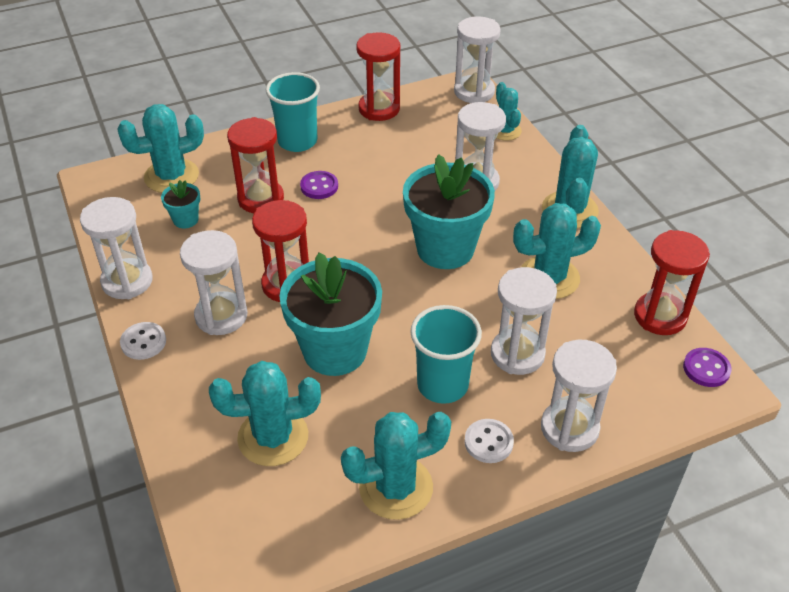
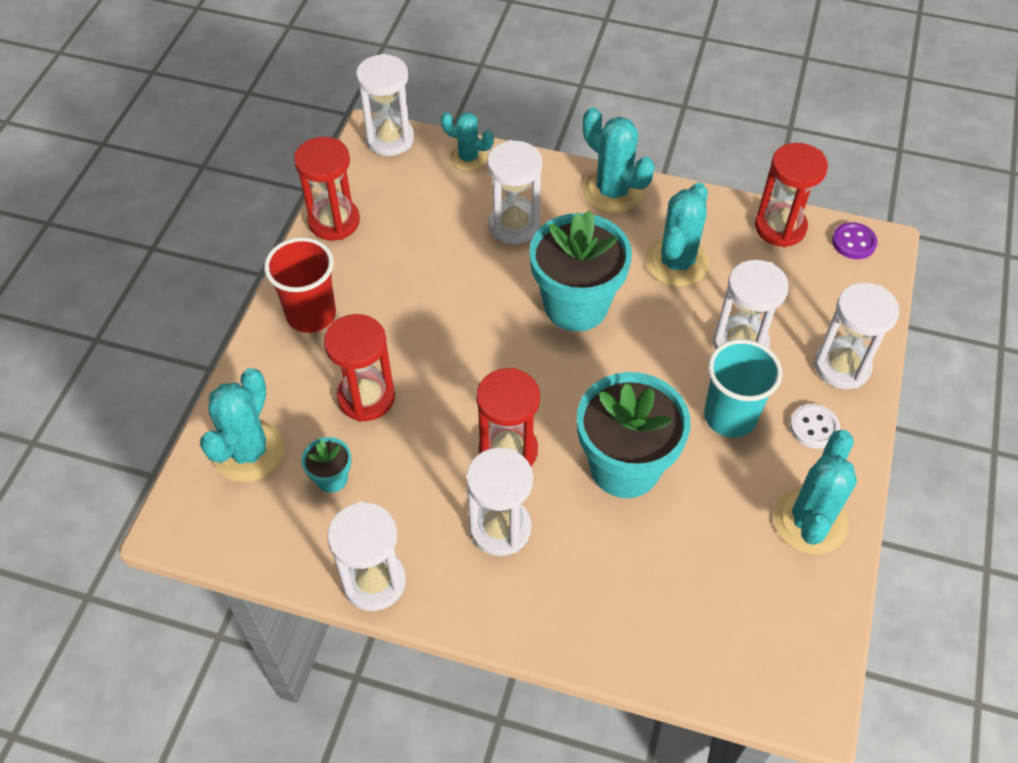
camera: 50 degrees left, 10 degrees up
white button [120,322,166,360] -> none
turquoise cactus [209,361,321,466] -> none
turquoise cup [266,72,320,152] -> red cup [264,237,336,333]
purple button [300,171,338,199] -> none

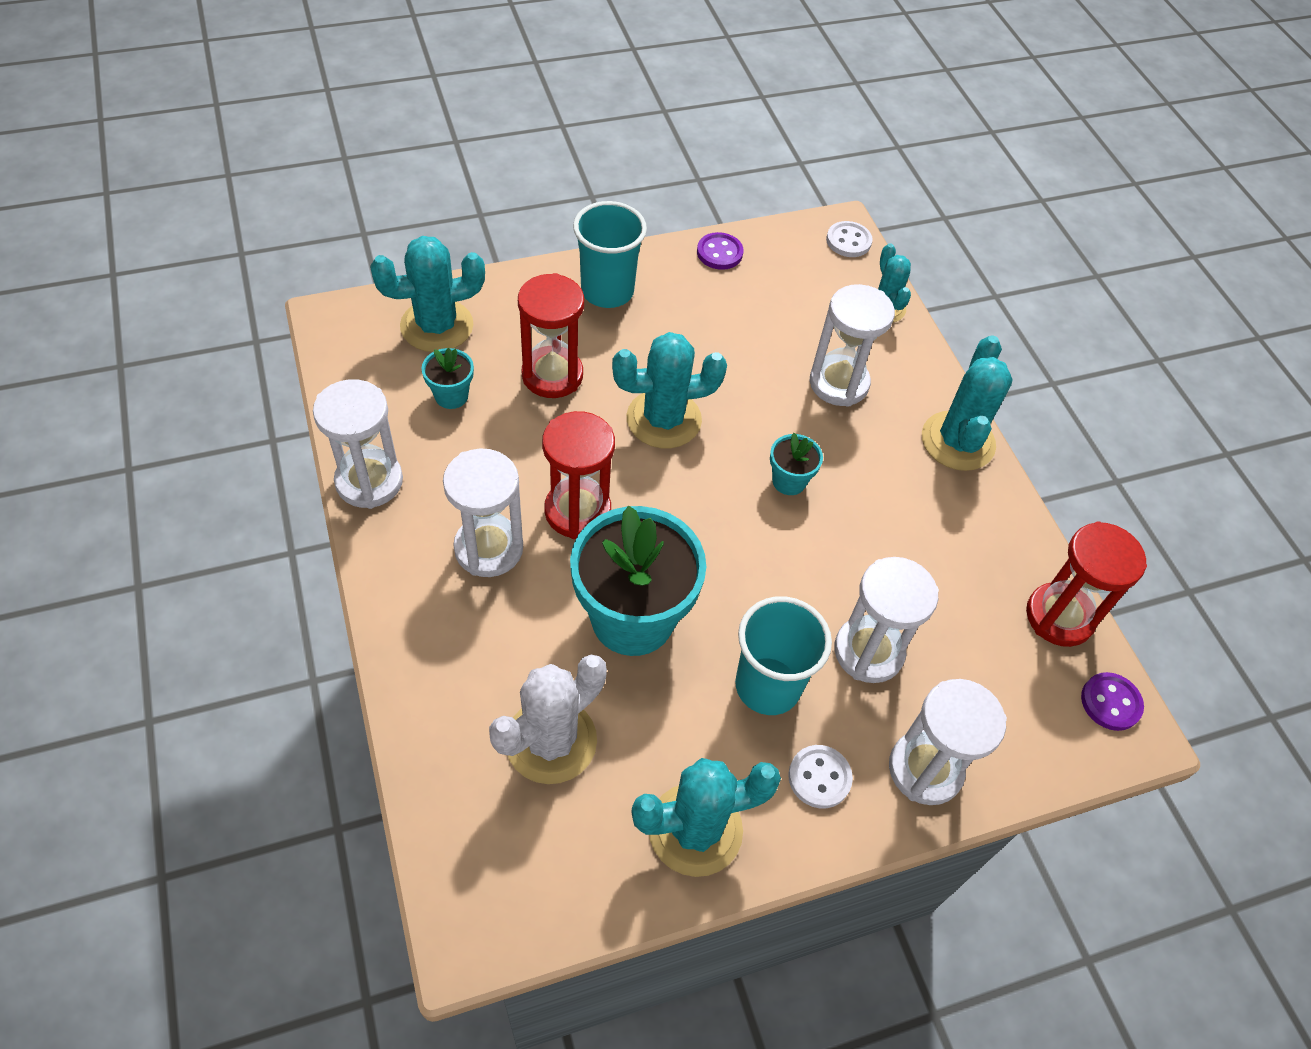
camera: 50 degrees right, 0 degrees up
red cup [264,237,336,333] -> turquoise cup [573,201,647,308]
red hourglass [294,137,360,240] -> purple button [697,232,743,270]
white hourglass [356,54,414,156] -> white button [826,221,873,257]
turquoise flower pot [529,210,632,331] -> turquoise flower pot [770,433,823,495], size x0.45
turquoise cactus [645,183,709,287] -> turquoise cactus moved to [612,332,727,448]
none -> white cactus [489,655,607,784]

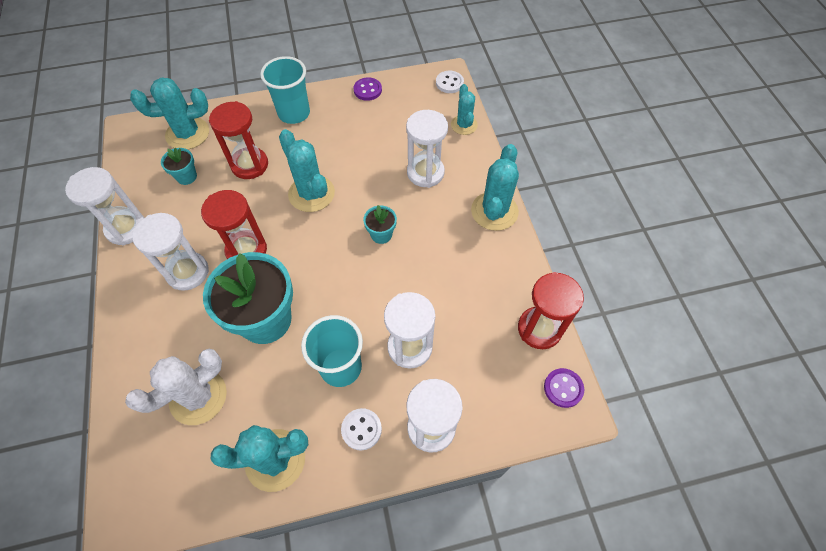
camera: 10 degrees right, 5 degrees up
turquoise cactus [612,332,727,448] -> turquoise cactus turned 60 degrees clockwise [279,129,335,212]

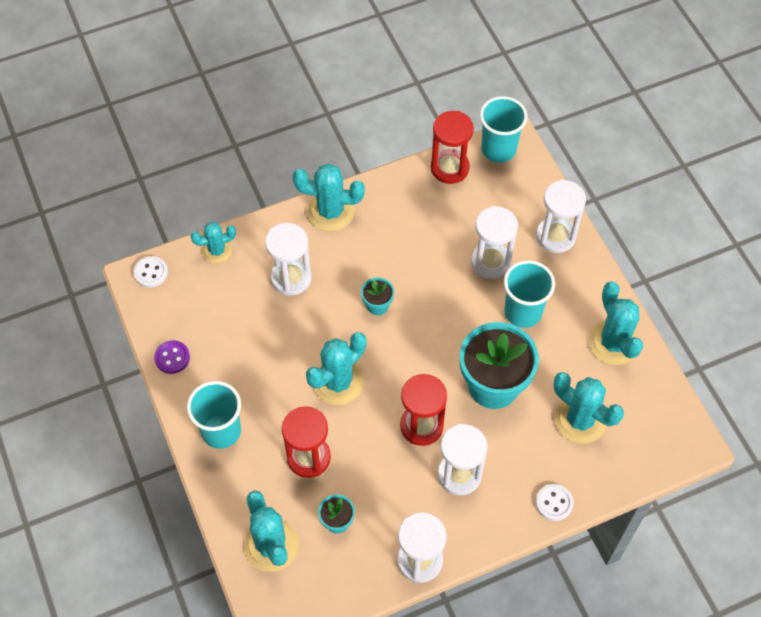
camera: 100 degrees left, 0 degrees up
white cactus [125,349,227,425] -> turquoise cactus [554,372,624,444]
white button [341,408,382,451] -> white button moved to [536,484,573,521]
purple button [544,368,584,408] -> turquoise cup [480,96,527,163]

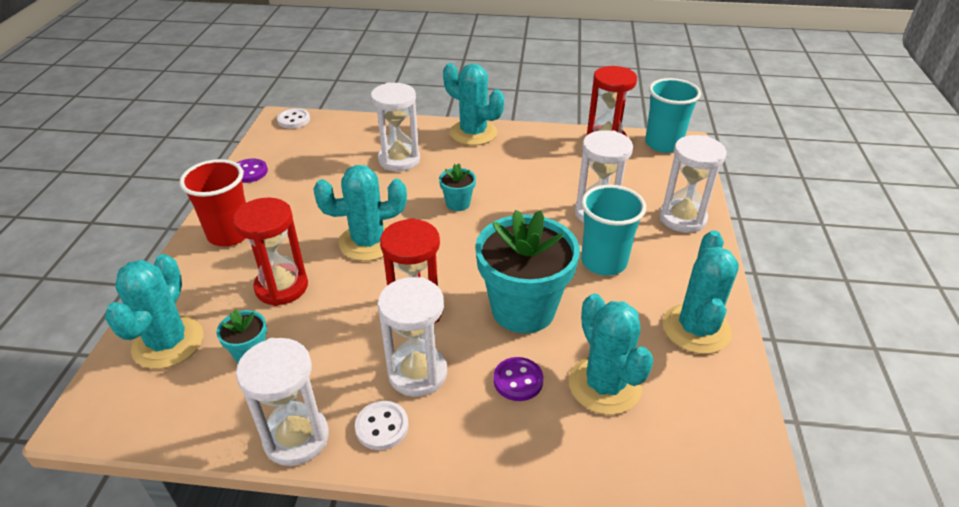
camera: 30 degrees right, 20 degrees down
turquoise cup [187,381,241,449] -> red cup [180,159,246,246]
turquoise cactus [190,222,236,263] -> none
white button [536,484,573,521] -> white button moved to [355,401,409,450]
none -> purple button [494,357,543,401]

